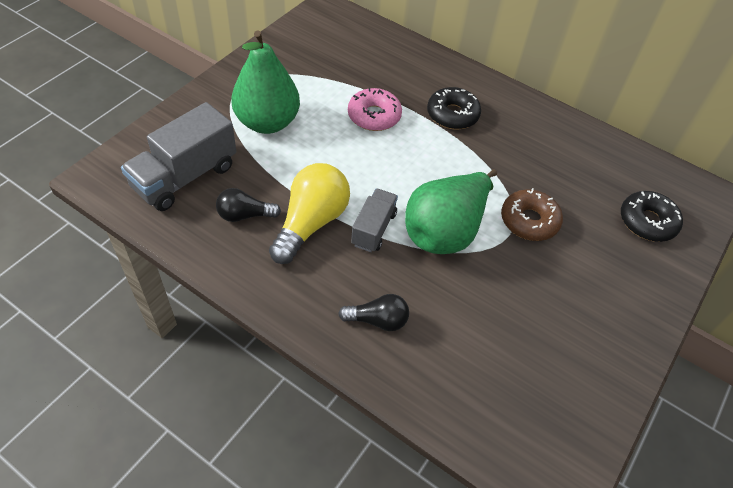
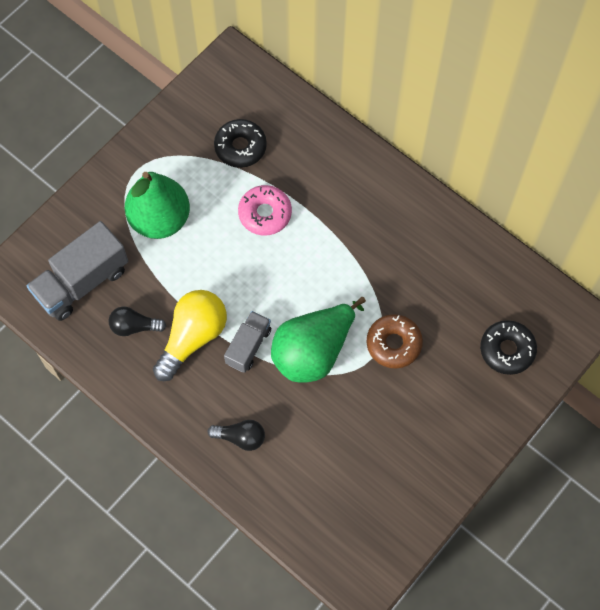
camera: 10 degrees right, 15 degrees up
black donut [427,87,481,129] -> black donut moved to [214,119,267,168]

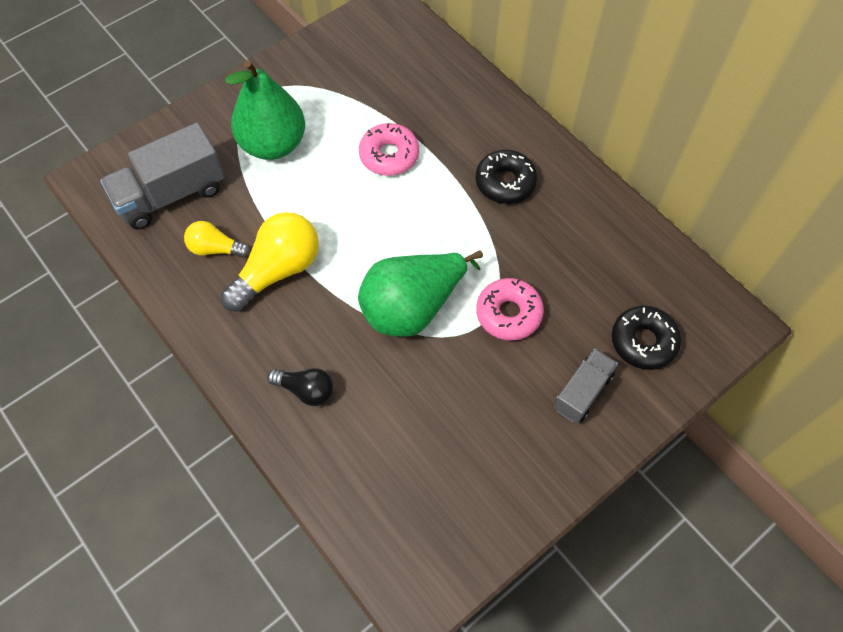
camera: 10 degrees right, 5 degrees down
black light bulb [109,306,166,336] -> yellow light bulb [184,221,251,258]
black donut [214,119,267,168] -> black donut moved to [476,150,537,204]
grey truck [224,311,271,373] -> grey truck moved to [554,349,618,423]
brown donut [366,314,423,368] -> pink donut [476,278,544,341]

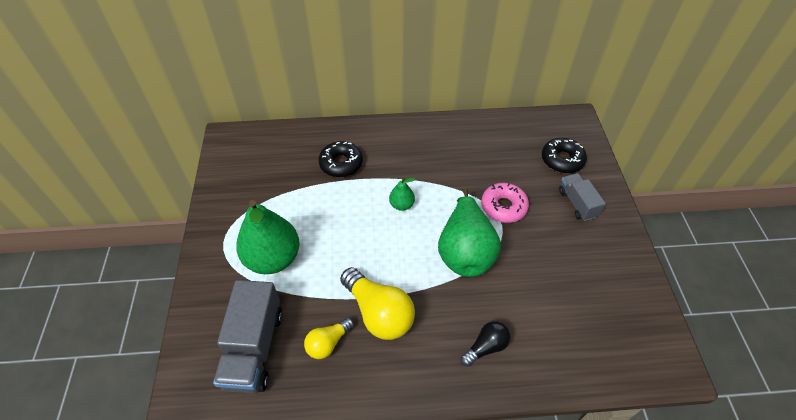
camera: 55 degrees left, 10 degrees down
yellow light bulb [221,212,319,312] -> yellow light bulb turned 150 degrees clockwise [340,267,415,340]
pink donut [359,123,419,176] -> none
black donut [476,150,537,204] -> black donut moved to [318,141,363,177]
none -> green pear [389,177,415,211]

